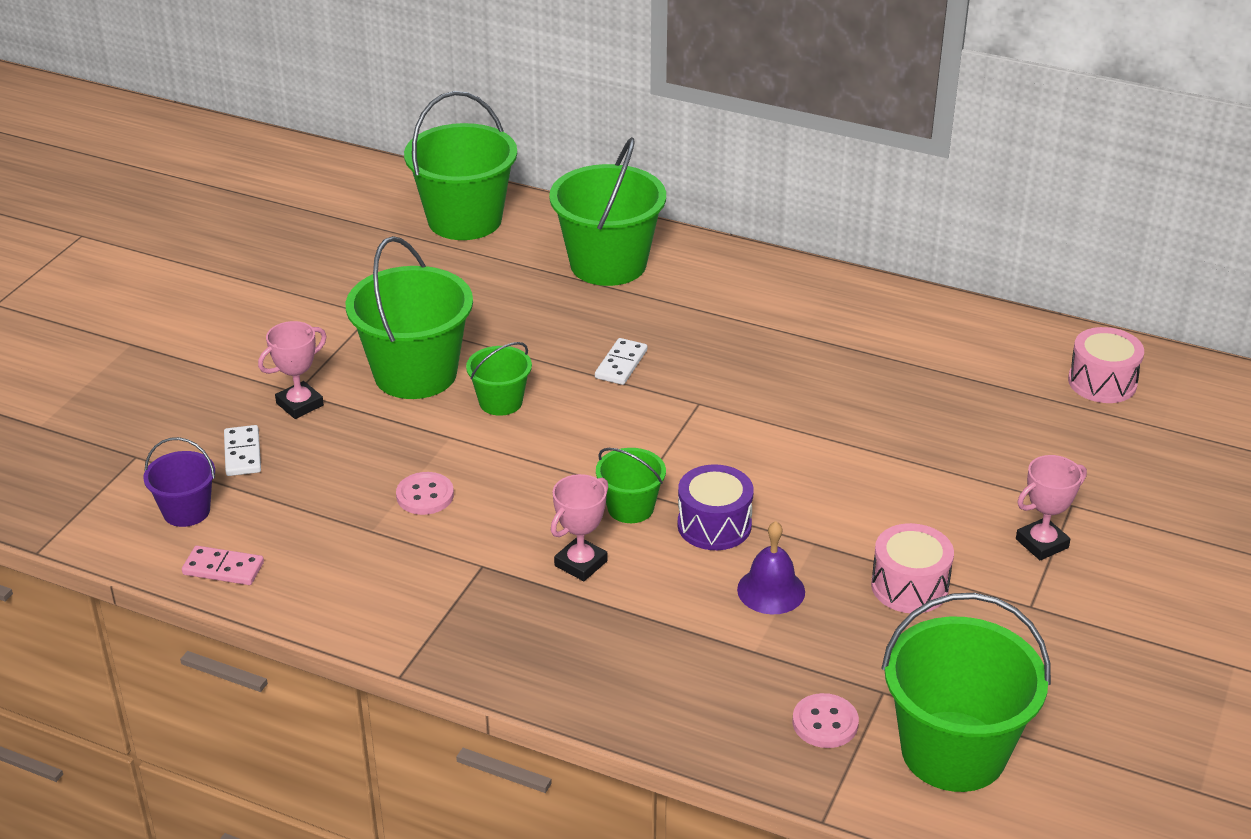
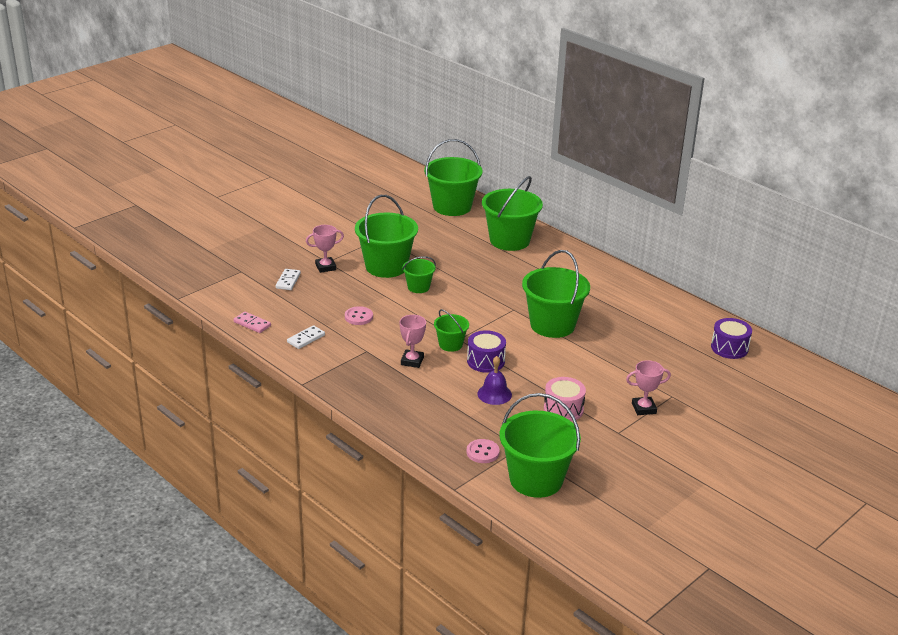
camera: 20 degrees right, 5 degrees down
purple bucket [143,437,215,527] -> none
pink trophy [551,474,608,581] -> pink trophy turned 45 degrees counterclockwise [399,315,426,368]
white domino [595,338,647,385] -> white domino moved to [287,325,325,349]
pink drum [1068,327,1144,403] -> purple drum [711,318,752,359]
none -> green bucket [522,250,590,338]

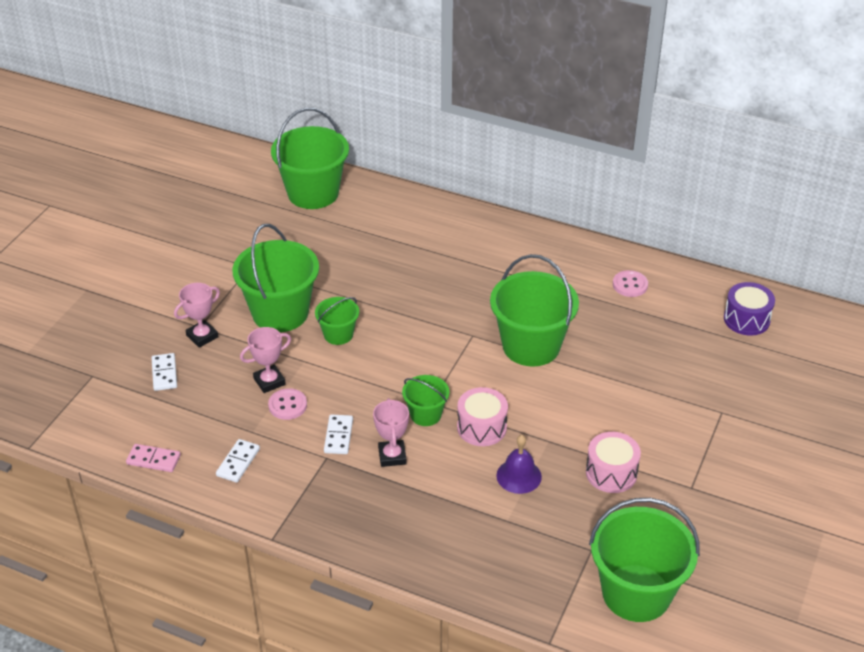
camera: 20 degrees left, 10 degrees up
purple drum [467,330,506,373] -> pink drum [457,387,508,446]
pink button [467,439,500,463] -> pink button moved to [613,270,648,297]
green bucket [482,176,543,251] -> none
pink trophy [626,360,671,415] -> pink trophy moved to [240,327,291,393]
none -> white domino [324,414,353,454]

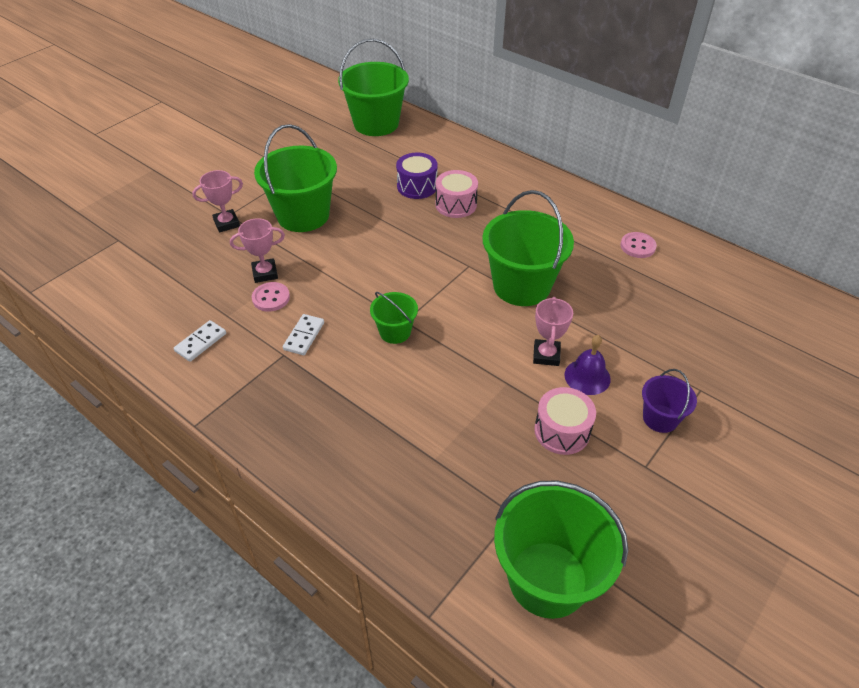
camera: 15 degrees right, 5 degrees up
pink domino [126,444,181,472] -> none
white domino [152,353,177,391] -> none
green bucket [315,297,359,345] -> none
pink trophy [373,398,409,467] -> pink trophy moved to [533,297,573,366]
pink drum [457,387,508,446] -> pink drum moved to [435,170,478,218]
purple bell [496,435,542,494] -> purple bell moved to [564,335,611,395]
purple drum [724,282,775,335] -> purple drum moved to [396,153,438,199]
none -> purple bucket [642,369,697,433]

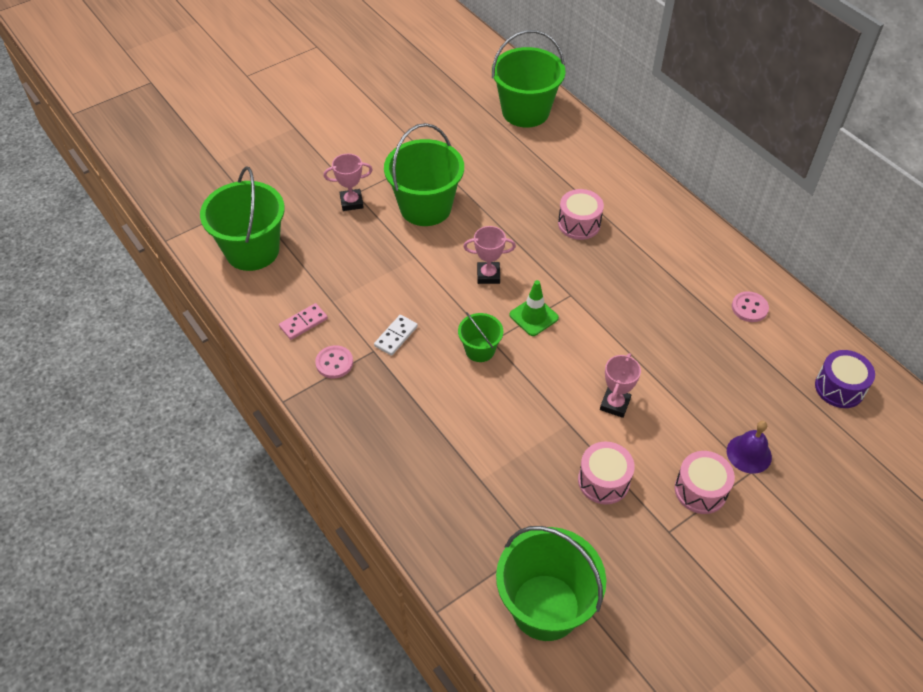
camera: 15 degrees right, 5 degrees up
white domino [174,320,226,362] -> pink domino [279,303,328,340]
pink trophy [230,218,285,283] -> pink trophy moved to [463,226,516,284]
pink button [252,282,290,312] -> pink button moved to [315,345,353,378]
purple drum [396,153,438,199] -> purple drum moved to [815,350,875,408]
green bucket [482,190,574,306] -> green bucket moved to [200,167,285,271]
purple bell [564,335,611,395] -> purple bell moved to [727,421,772,474]
purple bucket [642,369,697,433] -> pink drum [675,451,735,514]
none -> green traffic cone [509,280,559,336]

